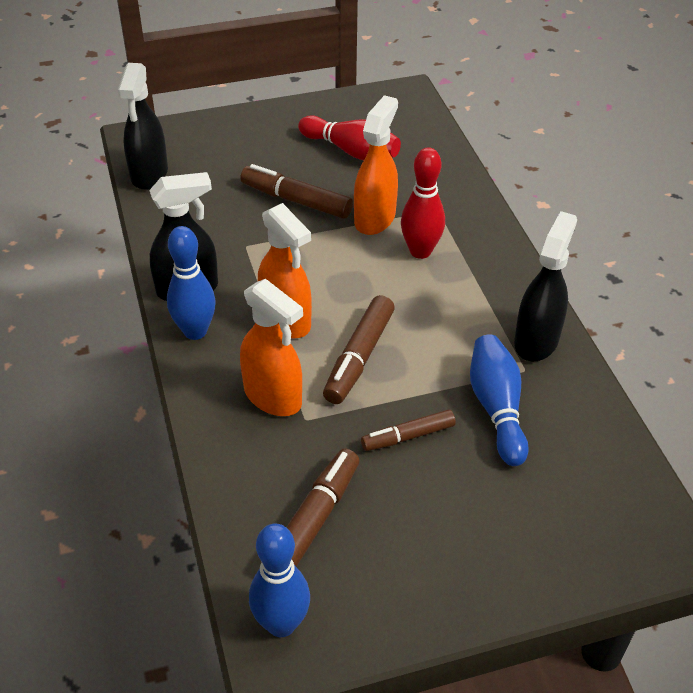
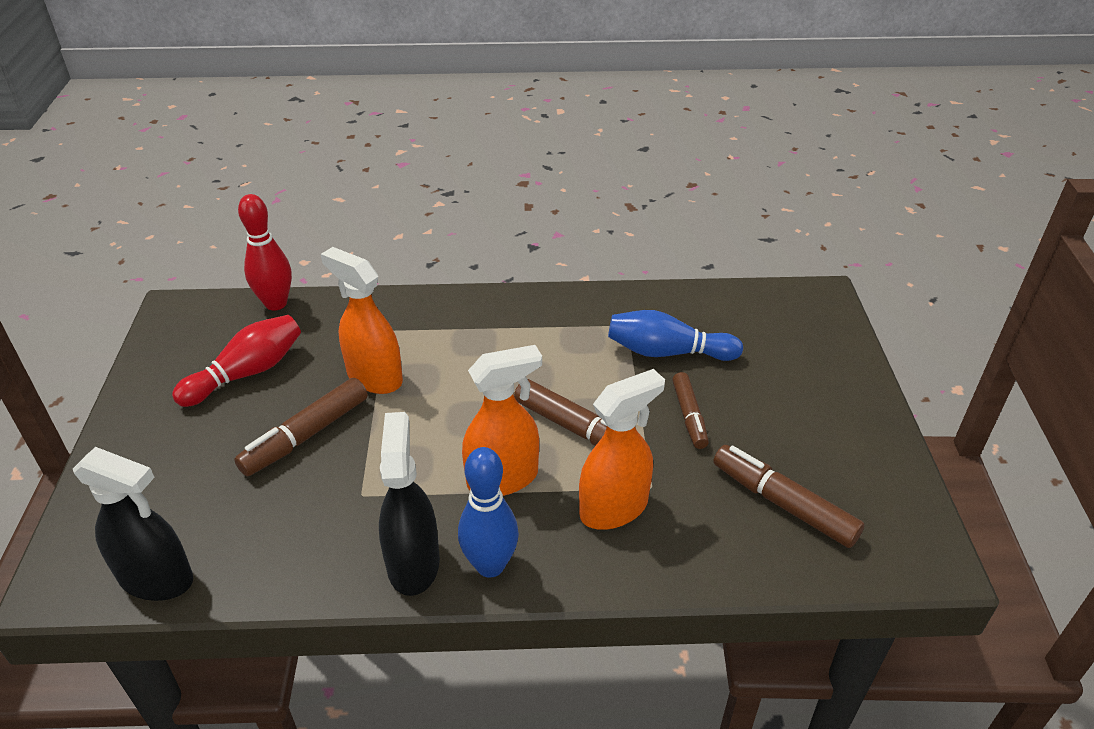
camera: 75 degrees left, 5 degrees down
blue bowling pin [249,524,310,637] -> none
red bowling pin [401,147,445,259] -> red bowling pin moved to [238,194,292,311]
black spray bottle [514,211,577,361] -> none

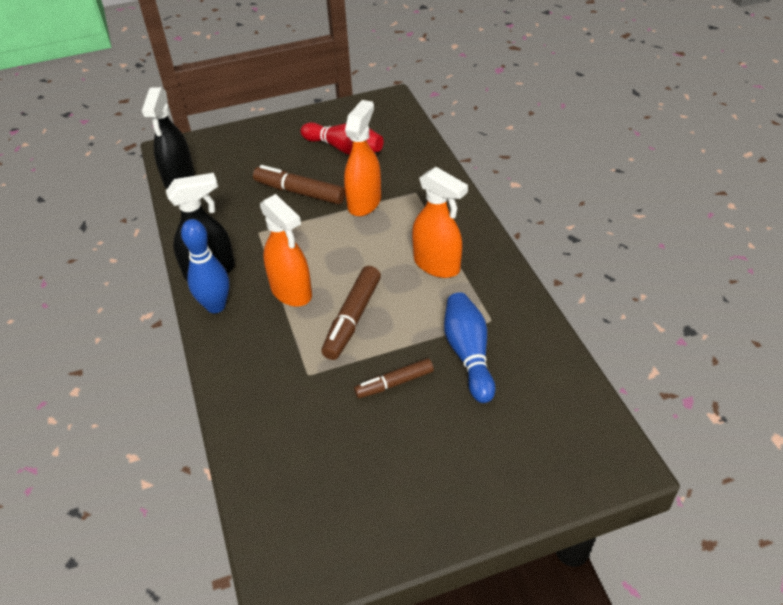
camera: 75 degrees right, 5 degrees up
red bowling pin [238,194,292,311] -> none
orange spray bottle [579,369,665,530] -> orange spray bottle moved to [412,167,468,278]
brown marker [713,445,865,548] -> none

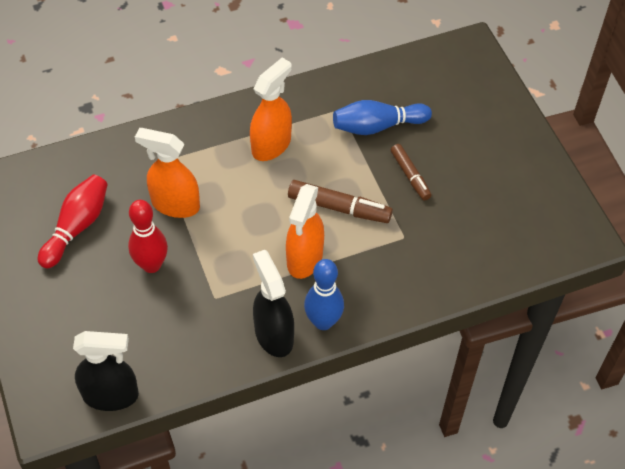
camera: 95 degrees left, 10 degrees up
brown marker [253,165,345,204] -> red bowling pin [128,200,168,273]
orange spray bottle [260,194,312,307] -> orange spray bottle turned 150 degrees clockwise [286,184,324,279]

